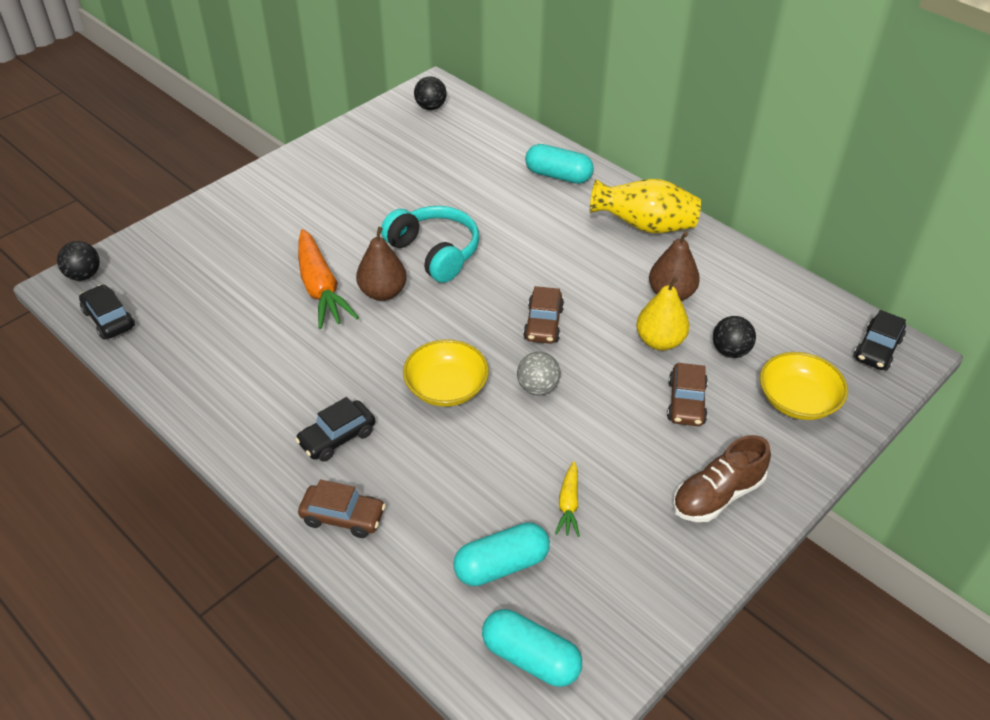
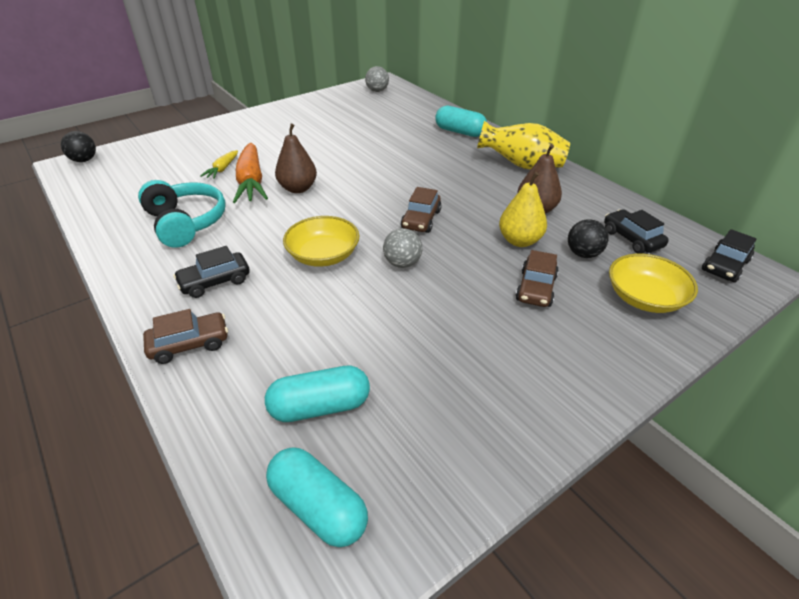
camera: 10 degrees right, 5 degrees down
black car [79,284,135,339] -> black car moved to [604,209,669,254]
brown car [298,480,386,538] -> brown car turned 45 degrees counterclockwise [143,309,228,364]
turquoise headphones [381,206,479,283] -> turquoise headphones moved to [138,180,226,248]
black ball [414,77,447,110] -> grey ball [365,66,389,92]
yellow carrot [555,461,580,537] -> yellow carrot moved to [200,150,238,179]
brown shoe [673,435,771,522] -> none

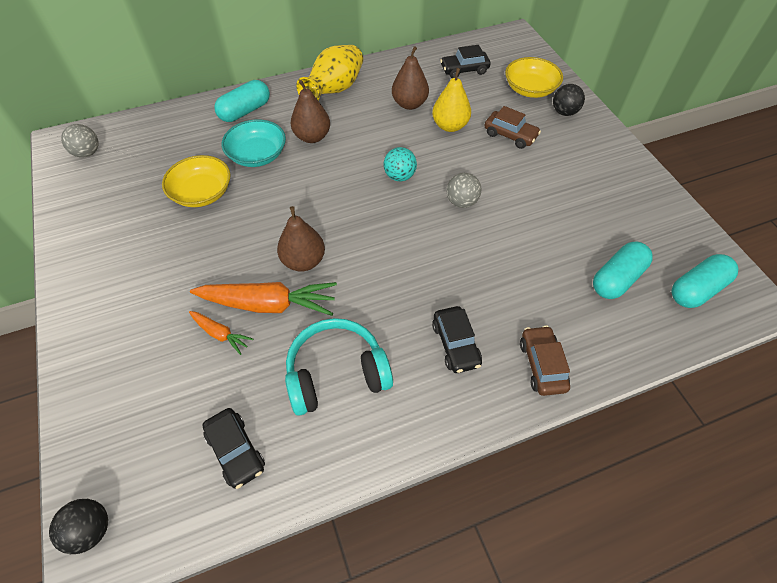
camera: 75 degrees left, 15 degrees up
yellow carrot [200,150,238,179] -> orange carrot [189,311,253,355]
turquoise capsule [265,366,370,422] -> turquoise capsule turned 45 degrees clockwise [593,242,653,299]
yellow bowl [283,216,360,267] -> yellow bowl moved to [162,155,231,207]
brown car [401,187,442,233] -> turquoise ball [383,147,417,181]
black ball [568,219,609,258] -> black ball moved to [553,84,585,116]
black car [702,229,757,283] -> black car moved to [202,408,265,489]
none -> turquoise bowl [222,119,286,167]
none -> brown pear [291,80,330,143]

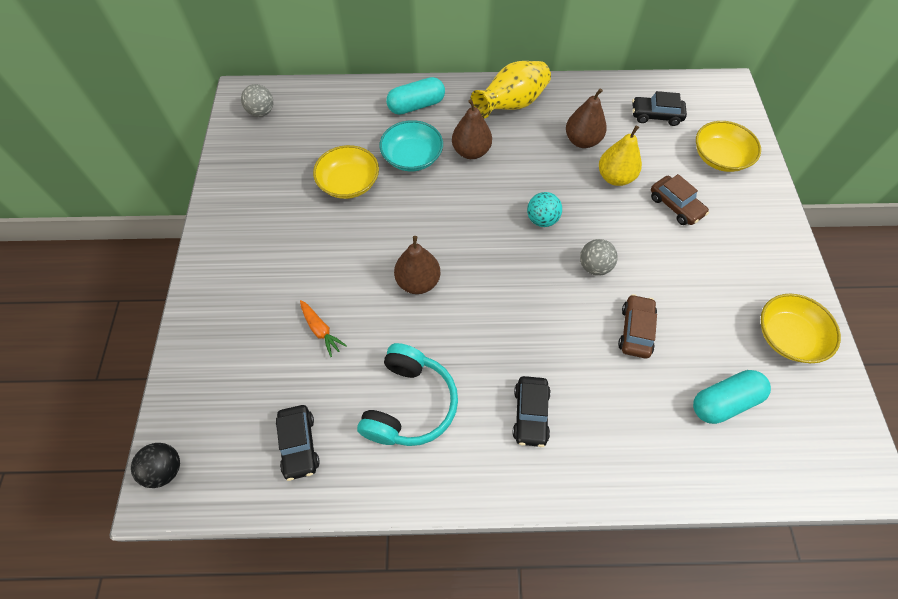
camera: 20 degrees right, 5 degrees up
orange carrot [190,282,337,316] -> none
turquoise headphones [285,318,393,416] -> turquoise headphones turned 105 degrees clockwise [357,343,458,446]
brown car [520,325,570,396] -> brown car moved to [618,294,657,358]
black ball [553,84,585,116] -> none
turquoise capsule [672,254,739,308] -> none
none -> yellow bowl [761,294,841,363]

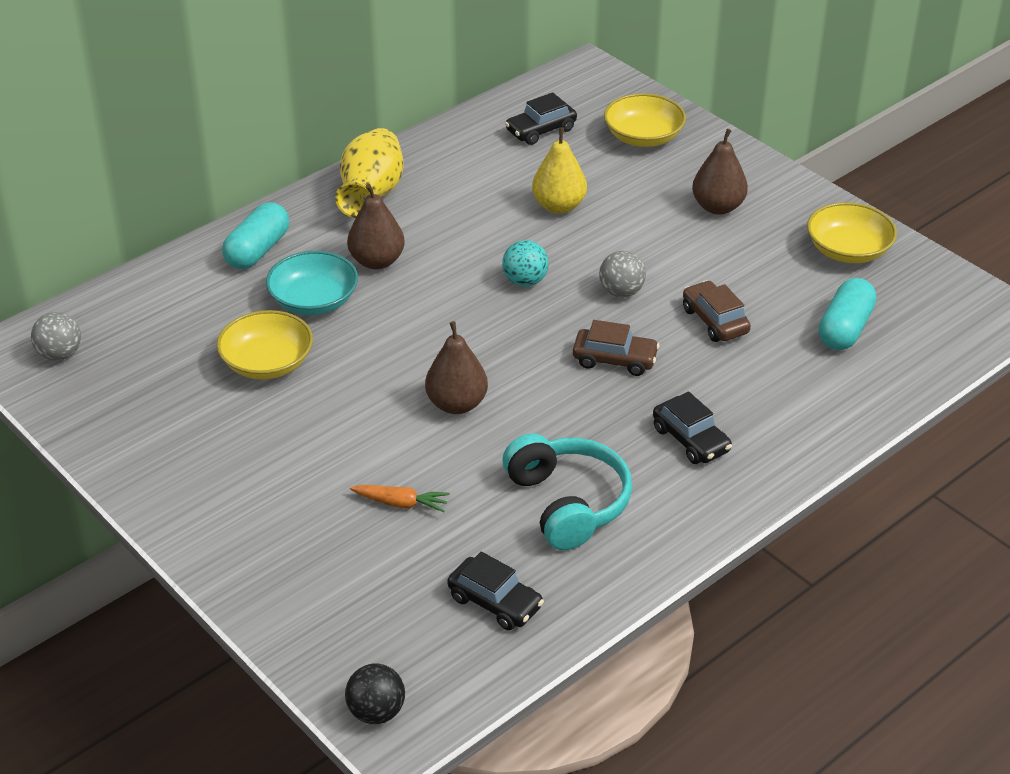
camera: 40 degrees left, 20 degrees down
brown pear [566,88,607,148] -> brown pear moved to [692,129,748,215]
brown car [651,174,709,225] -> brown car moved to [573,320,660,376]

